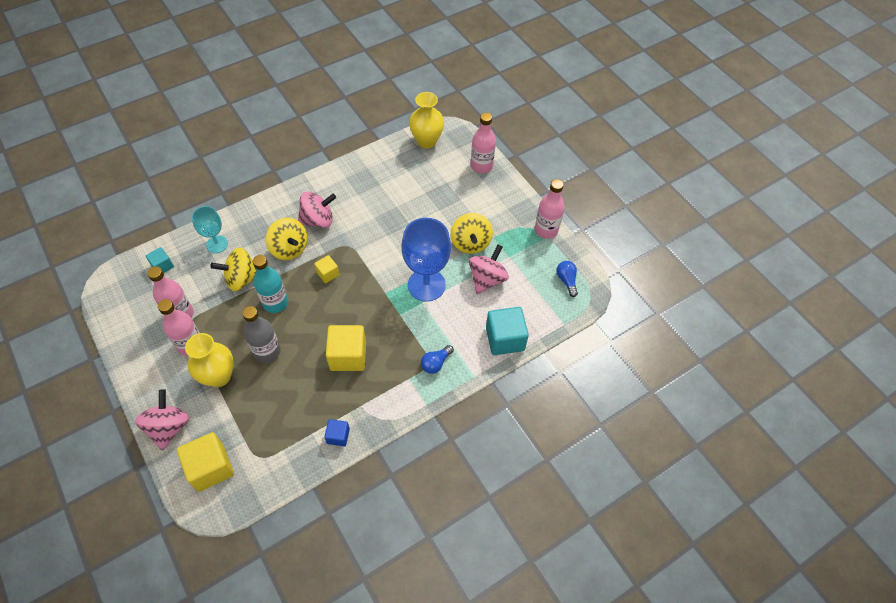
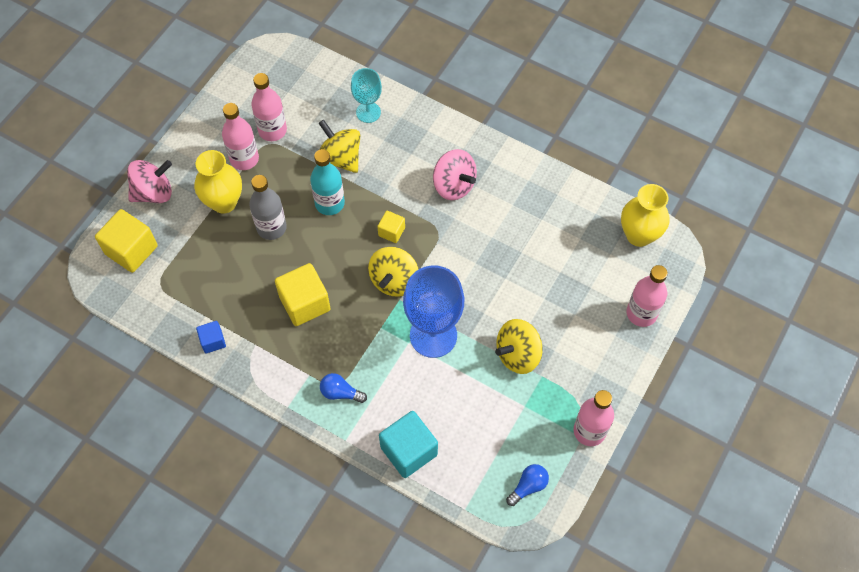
camera: 65 degrees right, 5 degrees up
turquoise cube [146,247,174,273] -> none
yellow spinning top [266,218,307,260] -> yellow spinning top moved to [368,247,419,297]
pink spinning top [469,244,509,294] -> none

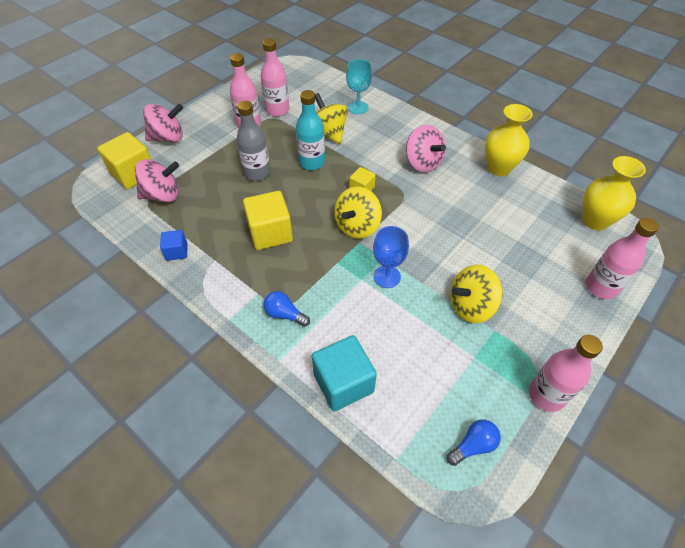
camera: 10 degrees right, 10 degrees down
yellow vase [194,150,242,214] -> yellow vase moved to [485,104,533,176]
blue goblet [403,265,464,358] -> blue goblet [373,226,409,288], size x0.58
none -> pink spinning top [135,159,179,202]

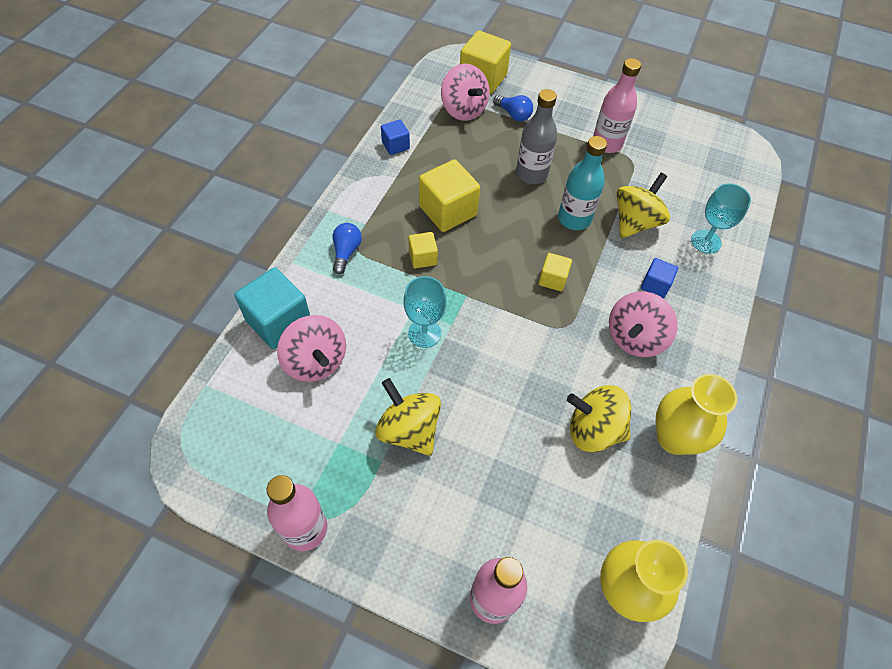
camera: 70 degrees right, 5 degrees up
pink spinning top [143,104,183,142] -> pink spinning top moved to [277,315,346,382]
pink bottle [261,39,289,116] -> none
yellow spinning top [334,187,382,239] -> yellow spinning top moved to [567,385,631,452]
blue goblet [373,226,409,288] -> turquoise goblet [403,276,446,348]
blue light bulb [447,419,501,466] -> blue light bulb moved to [493,95,533,121]
none -> yellow cube [409,232,438,269]
none -> blue cube [641,258,678,298]

